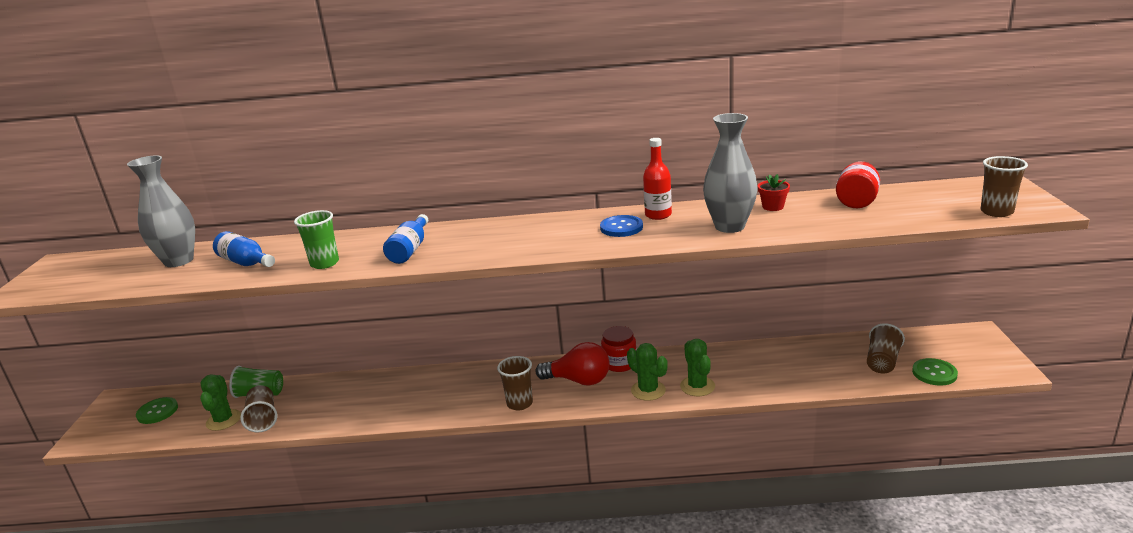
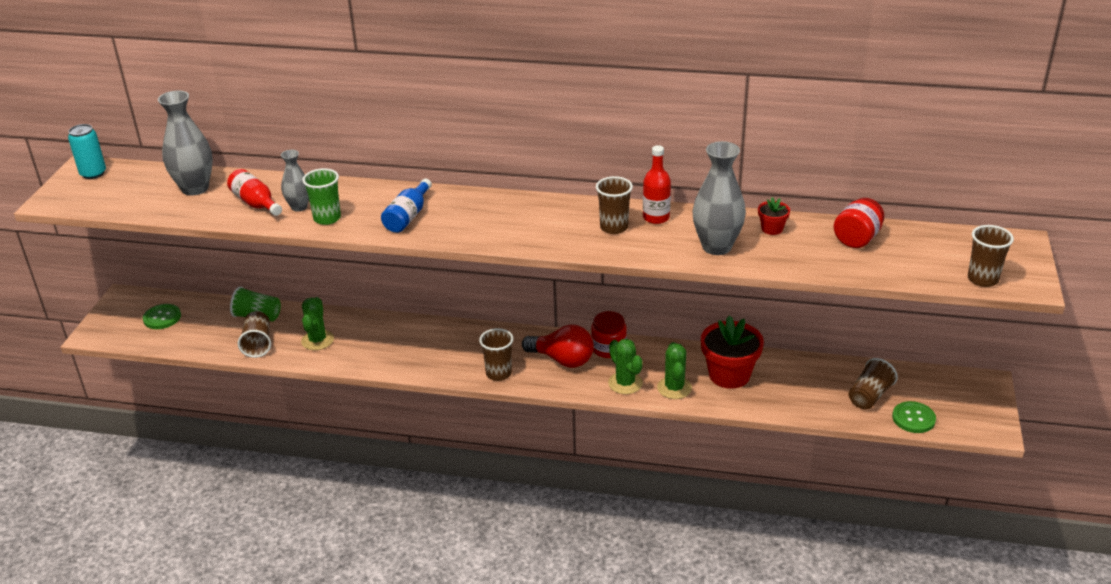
camera: 10 degrees right, 10 degrees up
green cactus [200,375,241,431] -> green cactus moved to [301,297,334,350]
blue bottle [213,231,275,267] -> red bottle [227,169,282,216]
blue button [600,215,643,237] -> brown cup [596,176,633,234]
none -> turquoise can [68,124,106,179]
none -> grey vase [281,150,309,212]
none -> red flower pot [701,316,764,389]

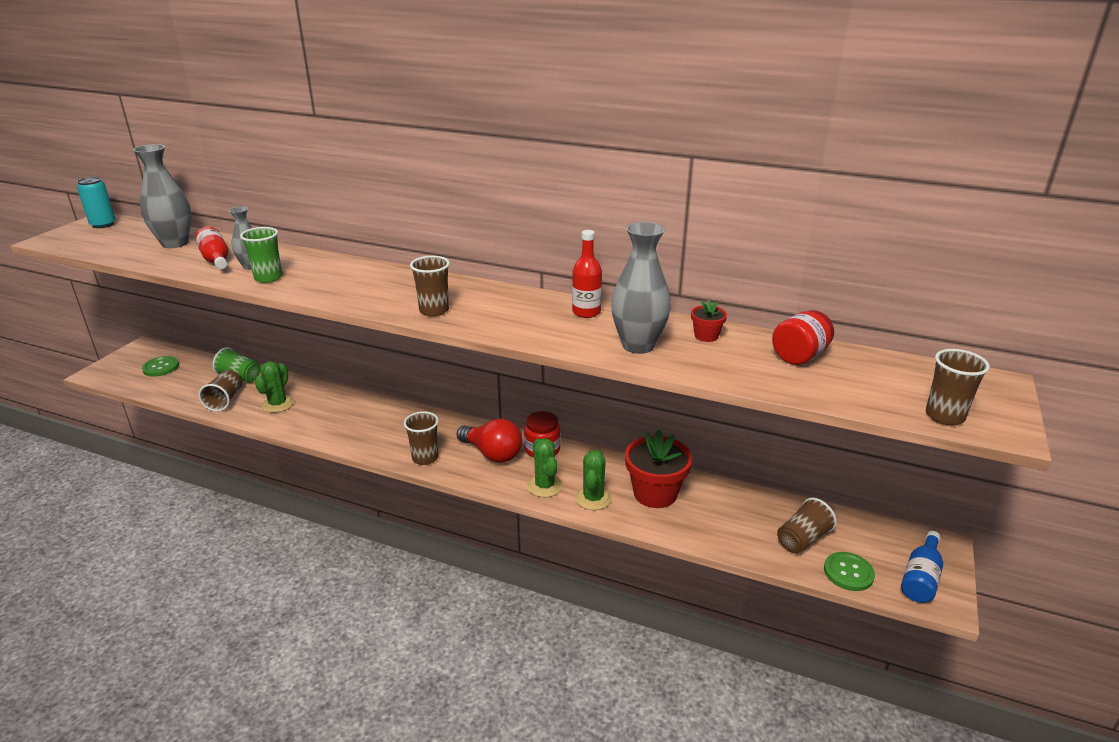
camera: 10 degrees right, 5 degrees down
blue bottle [381,178,432,233] -> blue bottle moved to [901,531,943,603]
brown cup [596,176,633,234] -> brown cup moved to [410,256,450,317]

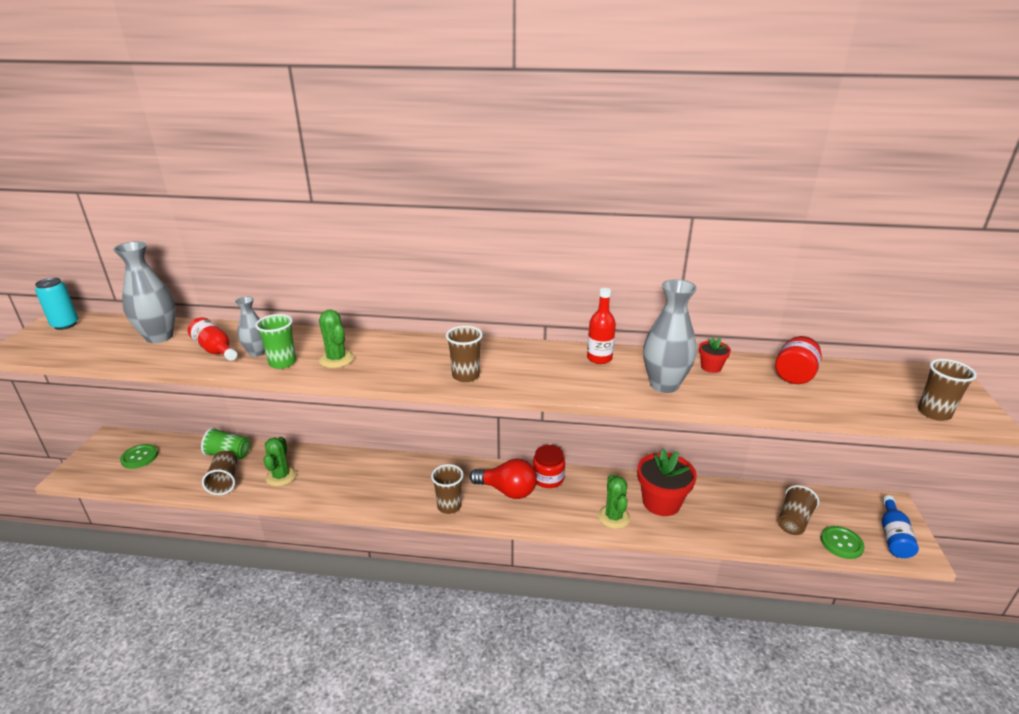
camera: 15 degrees left, 0 degrees up
green cactus [527,438,563,497] -> green cactus moved to [319,310,354,368]

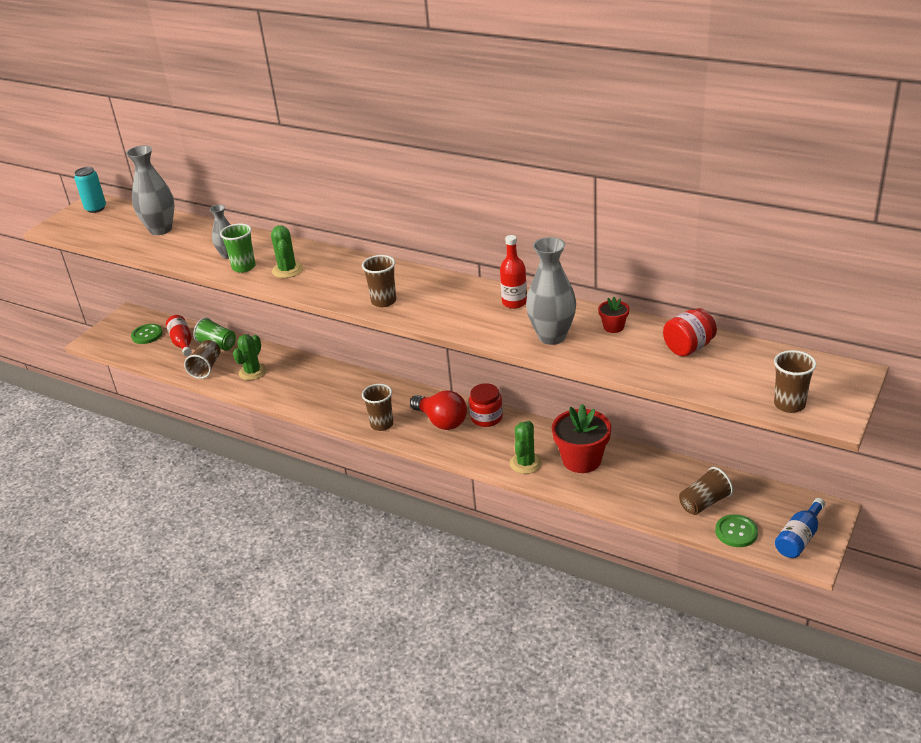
camera: 25 degrees right, 5 degrees up
red bottle [188,317,237,361] -> red bottle moved to [166,315,192,356]

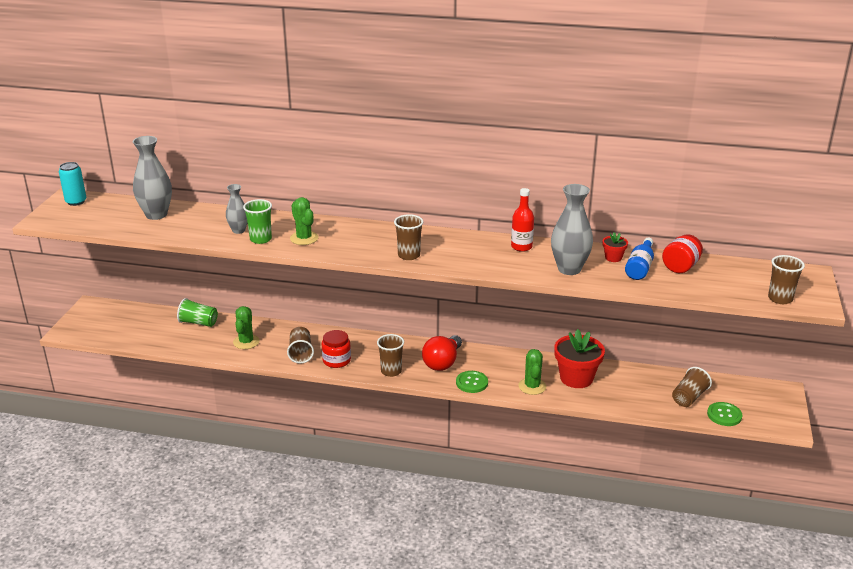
camera: 20 degrees left, 5 degrees down
green button [131,324,163,344] -> green button moved to [456,371,488,393]
red bottle [166,315,192,356] -> none
brown cup [184,340,220,379] -> brown cup moved to [287,327,314,364]
red light bulb [410,390,467,430] -> red light bulb turned 90 degrees clockwise [422,335,462,371]
red jar [469,383,503,427] -> red jar moved to [322,330,351,368]
blue bottle [775,498,825,558] -> blue bottle moved to [625,237,654,280]

